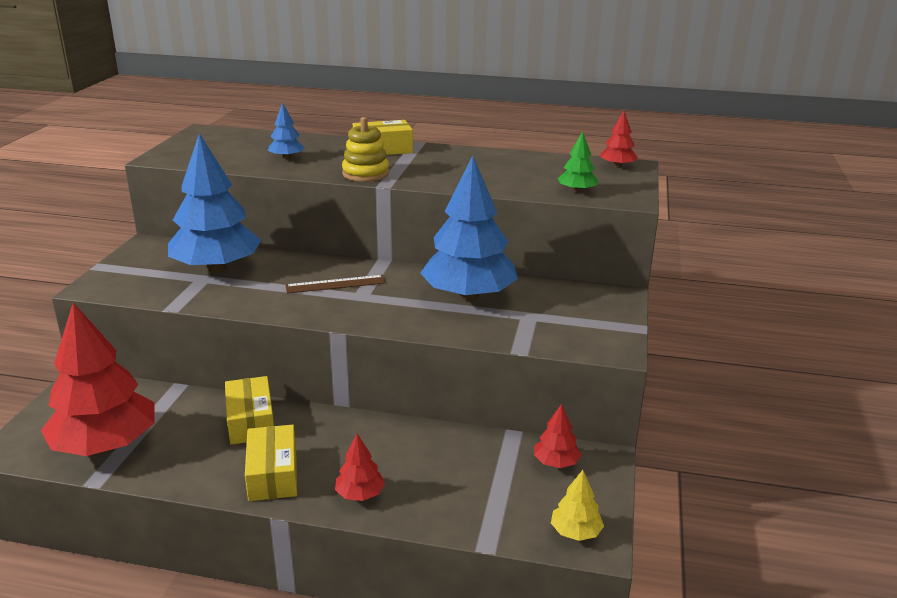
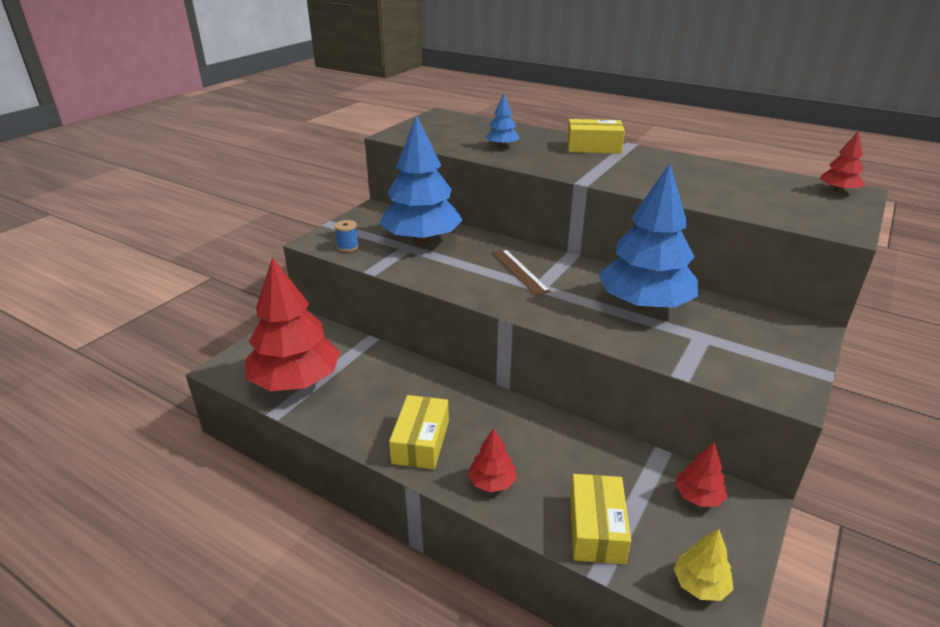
camera: 20 degrees right, 5 degrees up
yellow box [225,376,274,445] -> yellow box moved to [570,474,631,564]
brown ruler [285,275,386,294] -> brown ruler turned 60 degrees clockwise [492,249,551,296]
yellow stacking toy [342,117,389,182] -> none
green tree [558,131,598,193] -> none
none -> blue spool [334,220,359,252]

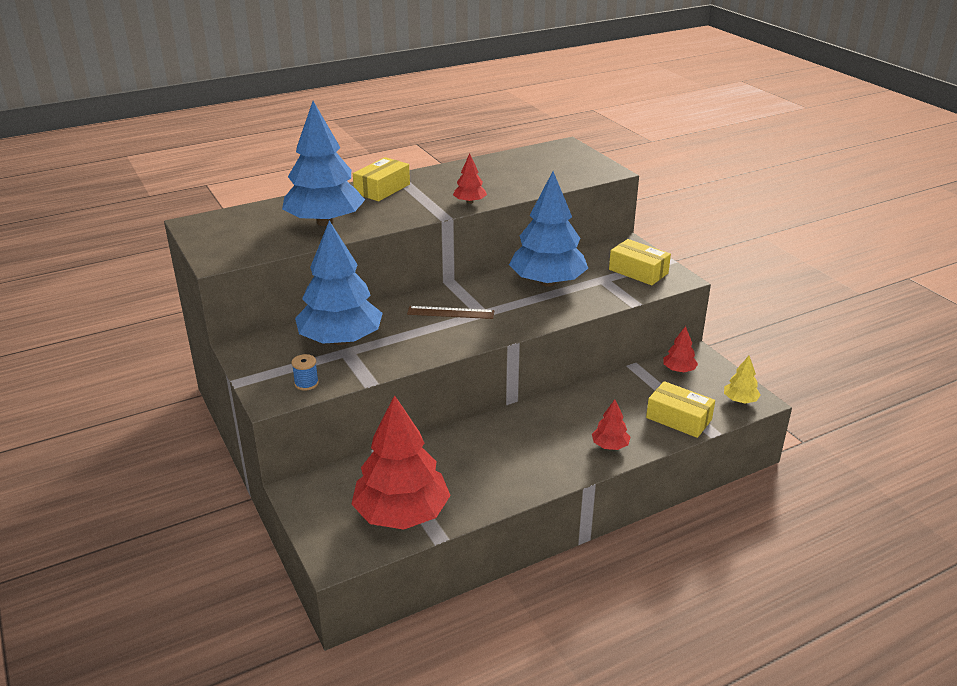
camera: 60 degrees left, 0 degrees up
yellow box [389,395,449,469] -> yellow box moved to [609,239,671,285]
blue tree [485,94,520,148] -> blue tree [282,101,365,226], size x2.30
red tree [820,131,865,193] -> red tree moved to [453,153,487,204]

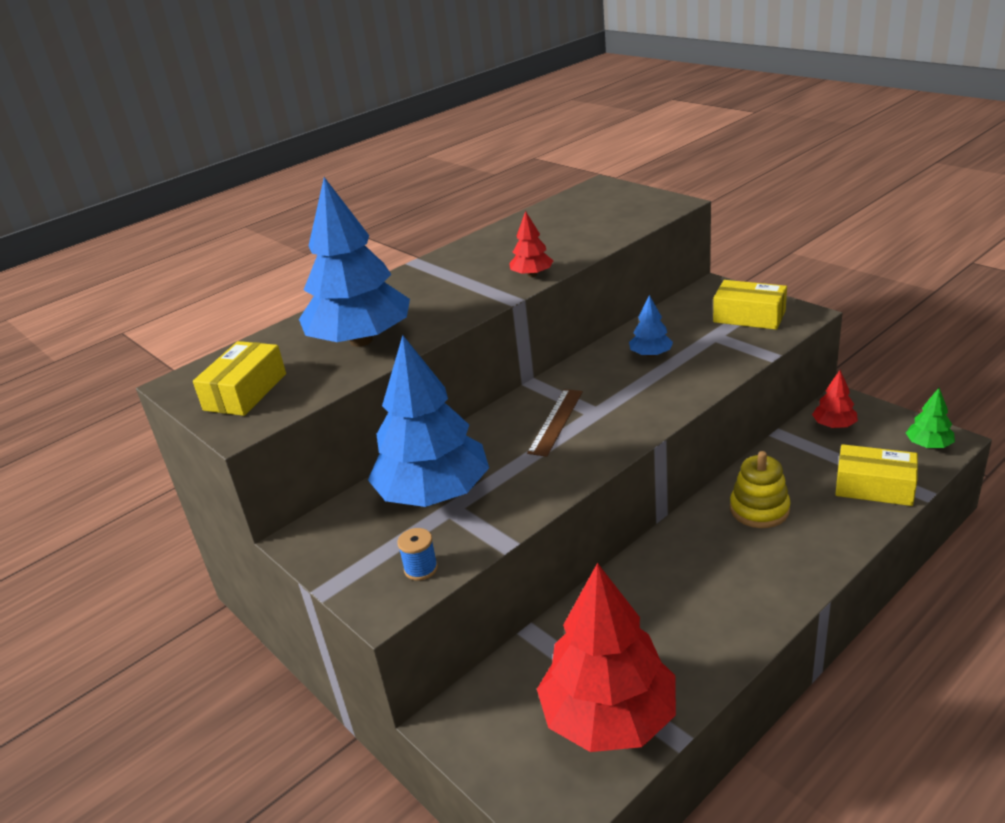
camera: 10 degrees left, 0 degrees up
yellow box [353,157,410,201] -> yellow box moved to [193,341,286,416]
brown ruler [407,306,494,319] -> brown ruler turned 60 degrees counterclockwise [527,389,583,457]
blue tree [509,171,588,287] -> blue tree [629,295,673,357], size x0.44
red tree [592,399,630,450] -> none
yellow tree [724,356,761,404] -> green tree [906,388,955,448]
none -> yellow stacking toy [730,451,791,528]

